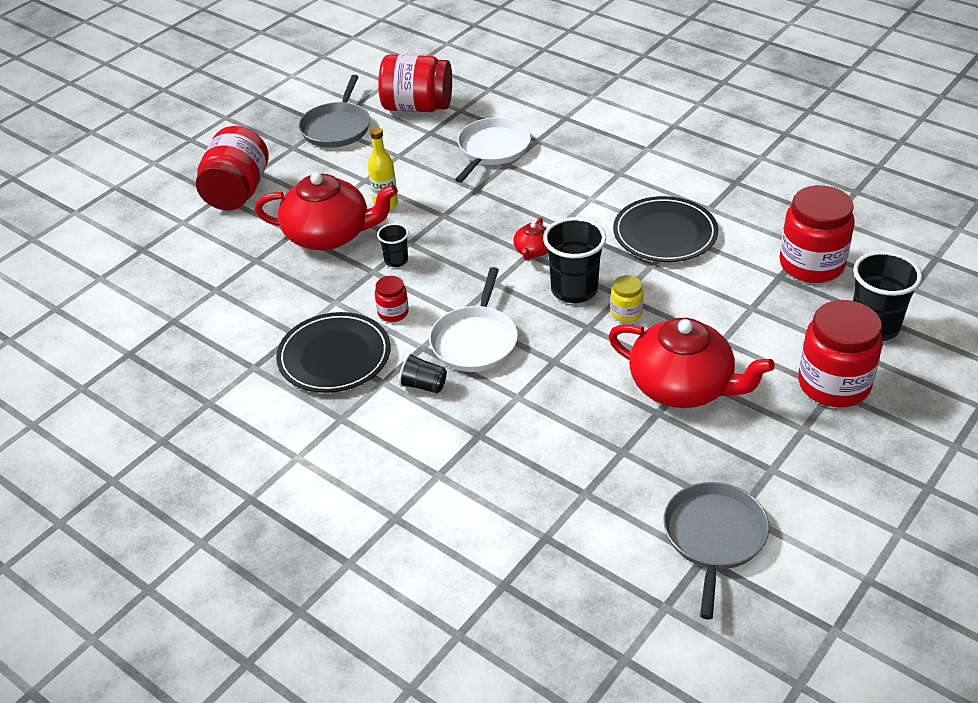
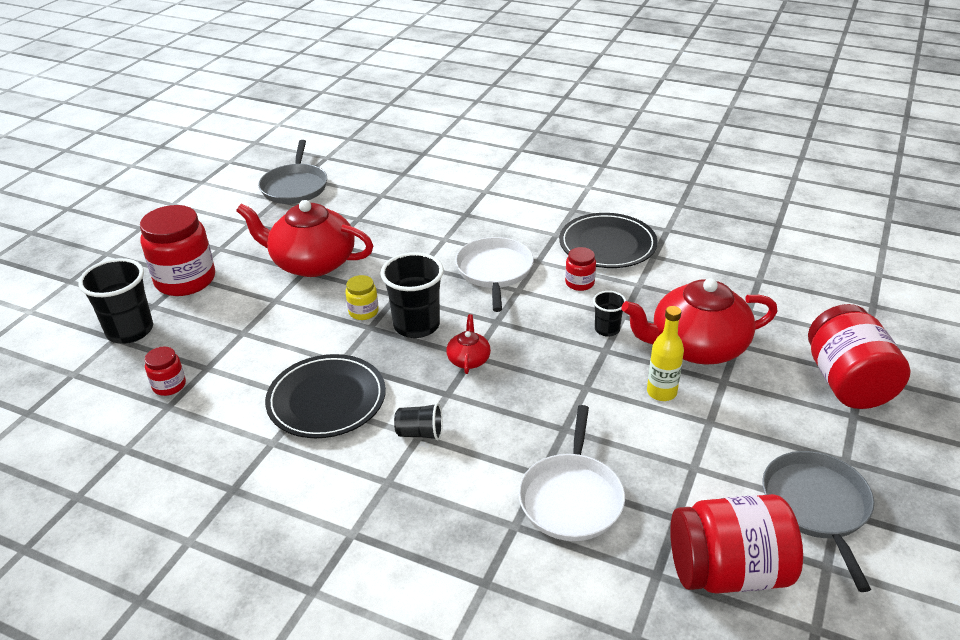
camera: 165 degrees right, 5 degrees down
black cup [399,353,447,393] -> black cup moved to [394,403,443,440]
red jar [779,185,855,283] -> red jar [144,347,186,396], size x0.47

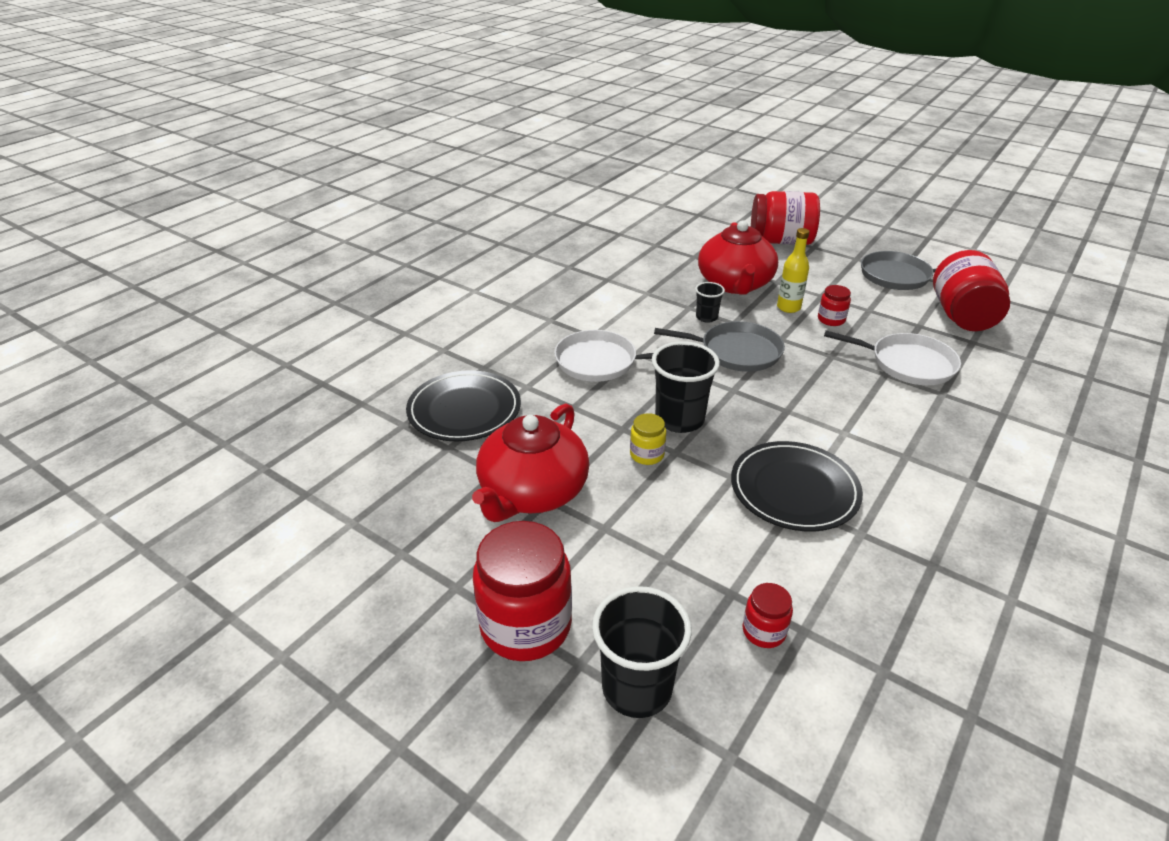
camera: 80 degrees left, 0 degrees up
grey pan [258,140,327,204] -> grey pan moved to [654,321,785,372]
black cup [394,403,443,440] -> none
red teapot [446,314,491,374] -> none
black plate [559,213,658,268] -> black plate moved to [406,370,521,441]
red jar [565,247,596,291] -> red jar moved to [818,285,851,326]

